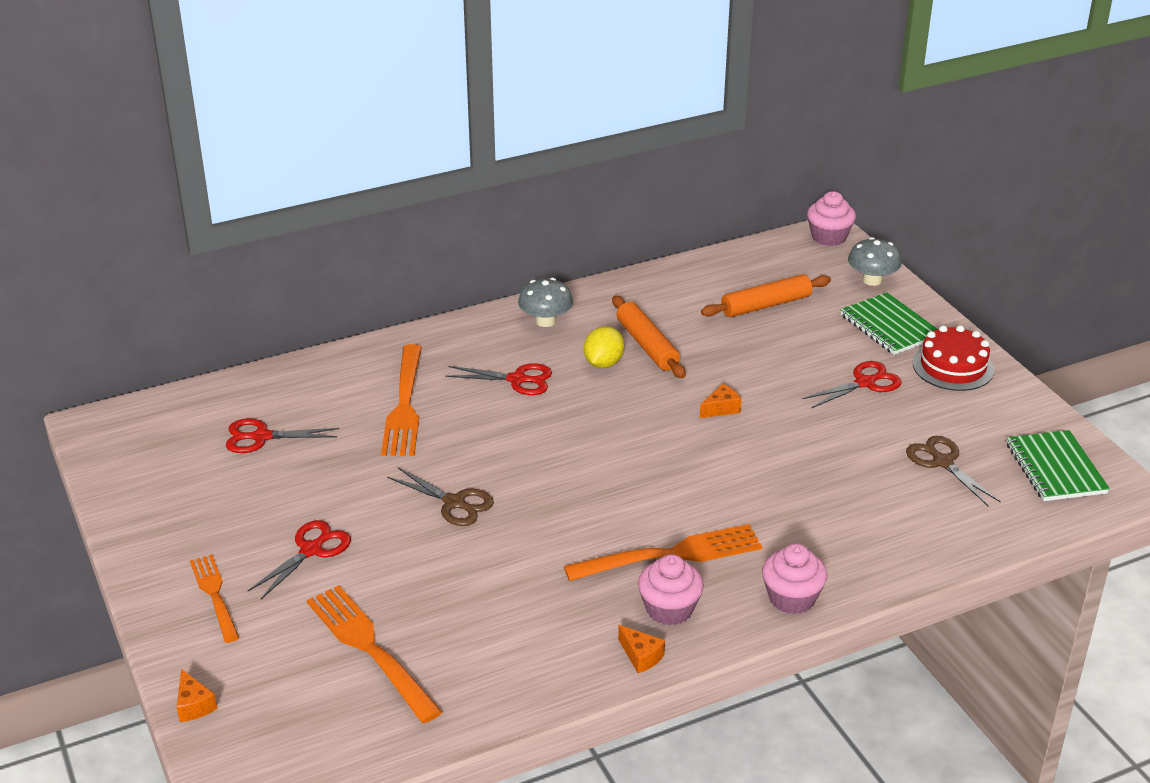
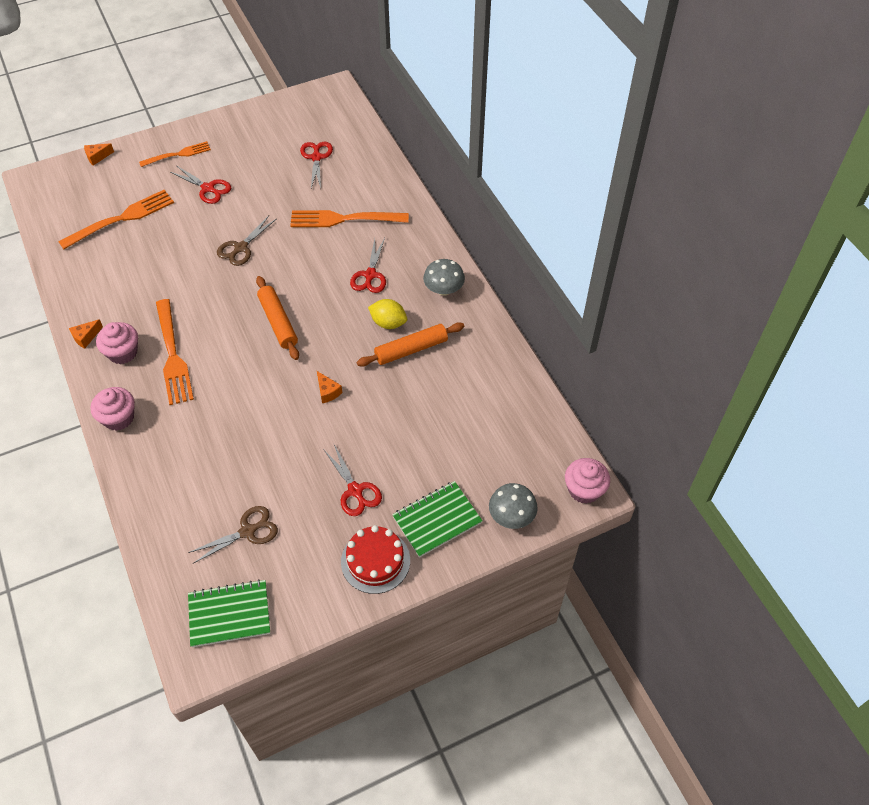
camera: 90 degrees right, 20 degrees up
orange rolling pin [701,274,831,317] -> orange rolling pin moved to [256,276,299,360]

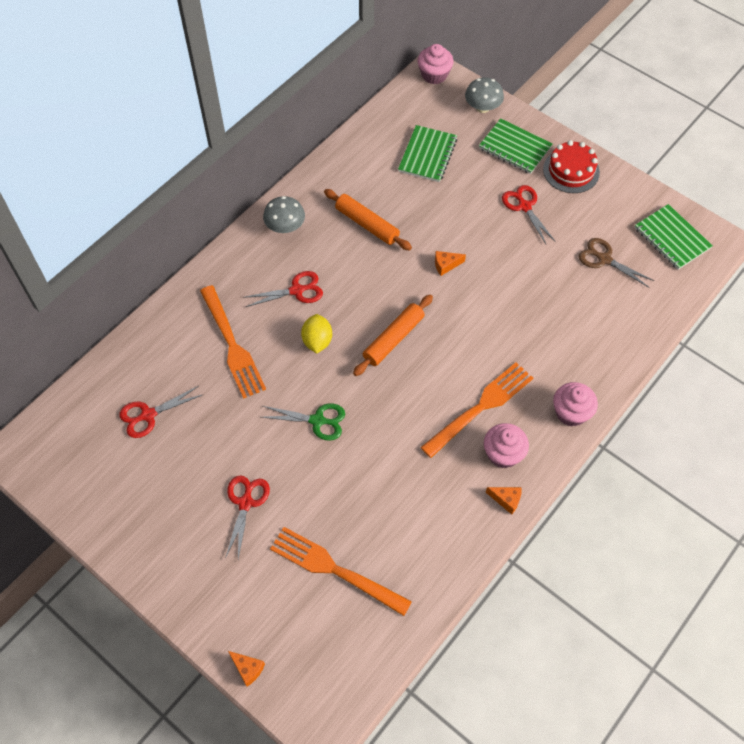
camera: 115 degrees left, 5 degrees up
orange fork [139,141,211,167] -> none
brown scissors [217,216,276,266] -> green scissors [262,403,345,441]
orange cheese [317,371,343,403] -> orange cheese turned 135 degrees counterclockwise [435,251,466,276]
red scissors [323,444,382,516] -> red scissors turned 60 degrees counterclockwise [502,185,556,244]
yellow lemon [368,299,407,329] -> yellow lemon moved to [301,314,332,354]
none -> green notebook [398,125,457,182]

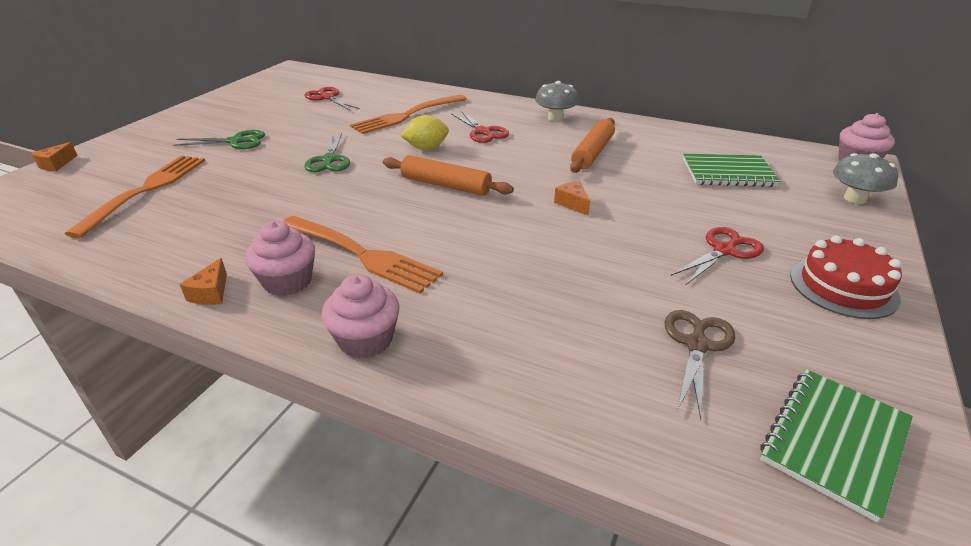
camera: 75 degrees right, 25 degrees down
red scissors [225,475,270,559] -> green scissors [173,130,265,149]
green notebook [479,118,552,174] -> none

